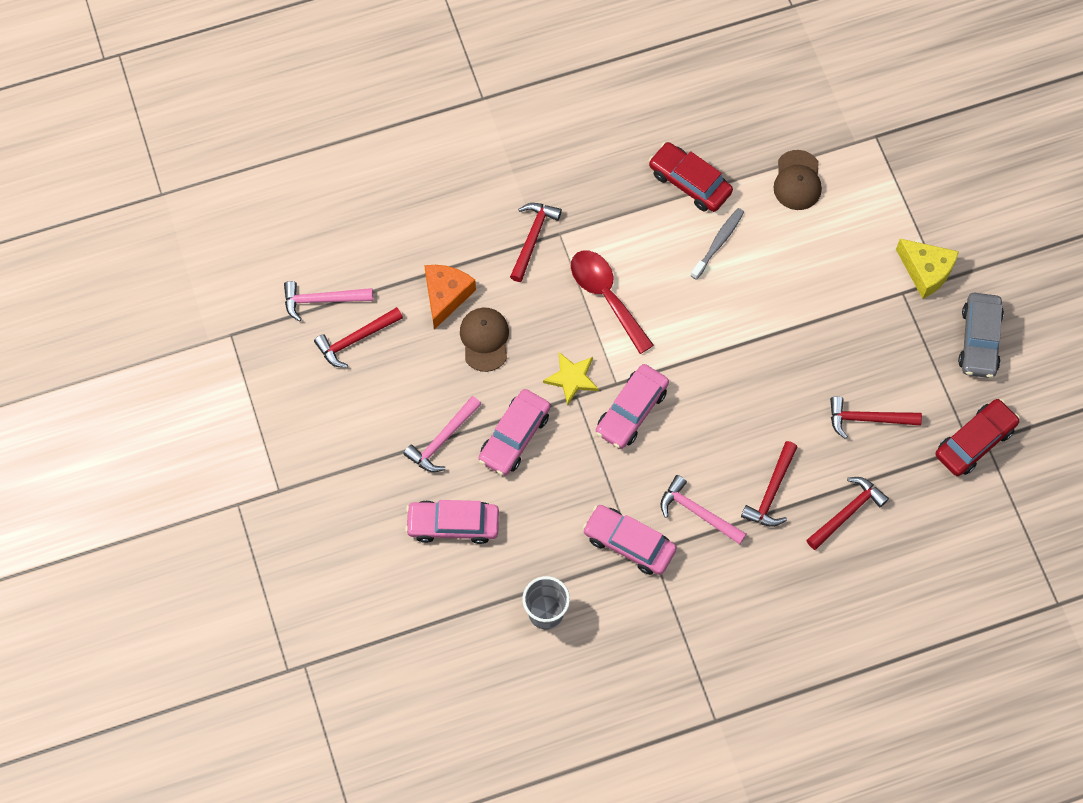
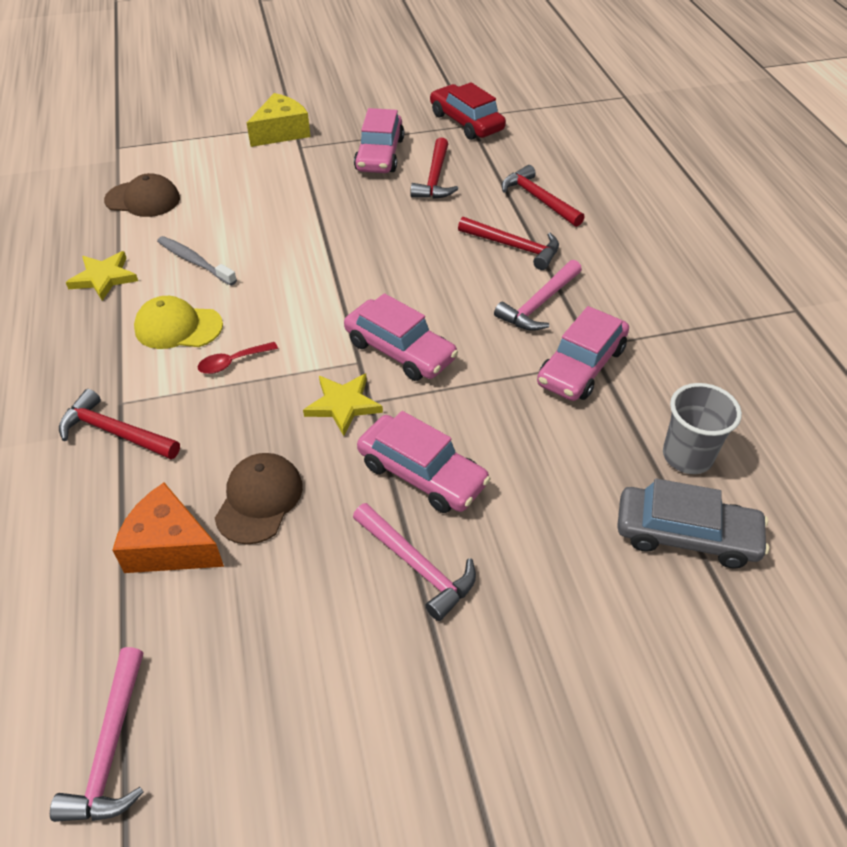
camera: 85 degrees left, 20 degrees down
red hammer [314,307,403,368] -> none
pink car [405,500,499,544] -> pink car moved to [354,108,404,173]
brown cap [460,308,509,372] -> brown cap turned 105 degrees clockwise [215,453,303,544]
red spoon [571,250,654,354] -> red spoon [198,342,278,374], size x0.49
red car [649,142,733,212] -> yellow star [66,251,138,301]
grey car [958,293,1004,378] -> grey car moved to [617,478,769,569]
none -> yellow cap [134,296,223,349]

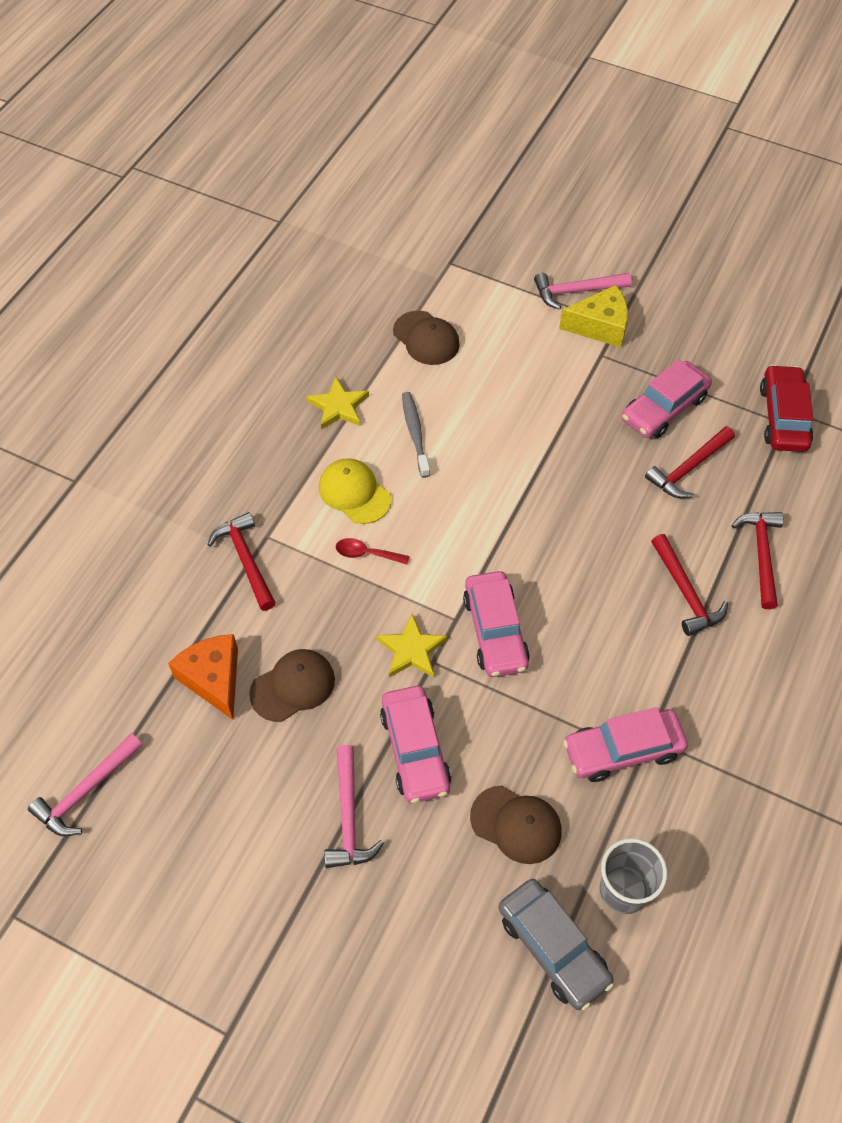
camera: 40 degrees right, 10 degrees up
pink hammer [494,260,582,331] -> pink hammer moved to [534,273,632,310]
none -> brown cap [470,786,562,864]

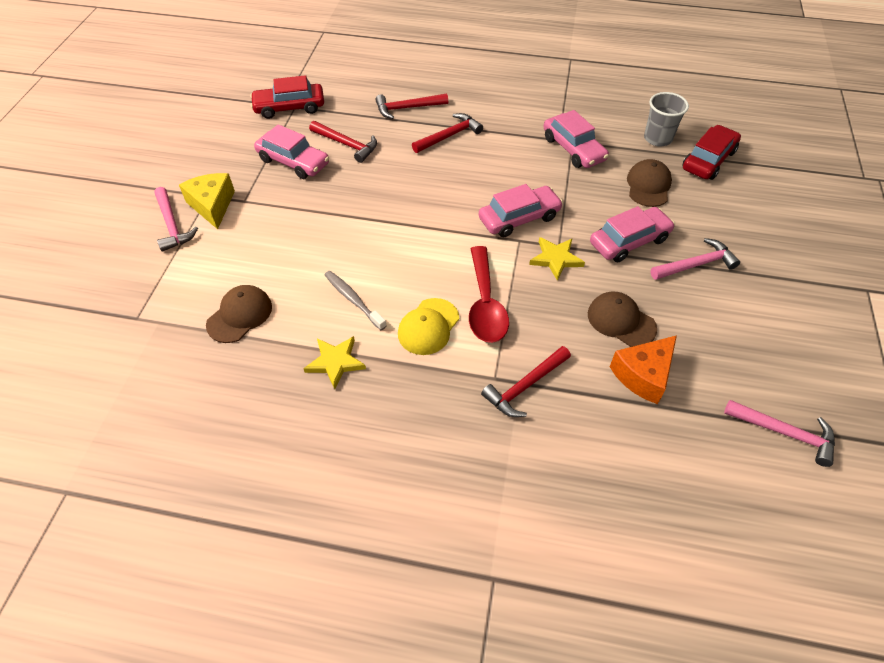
camera: 105 degrees left, 5 degrees down
red spoon [336,538,409,564] -> red spoon [469,246,509,343], size x2.05
grey toothbrush [402,392,430,478] -> grey toothbrush turned 75 degrees clockwise [325,271,387,330]
grey car [499,879,614,1010] -> red car [682,125,741,180]

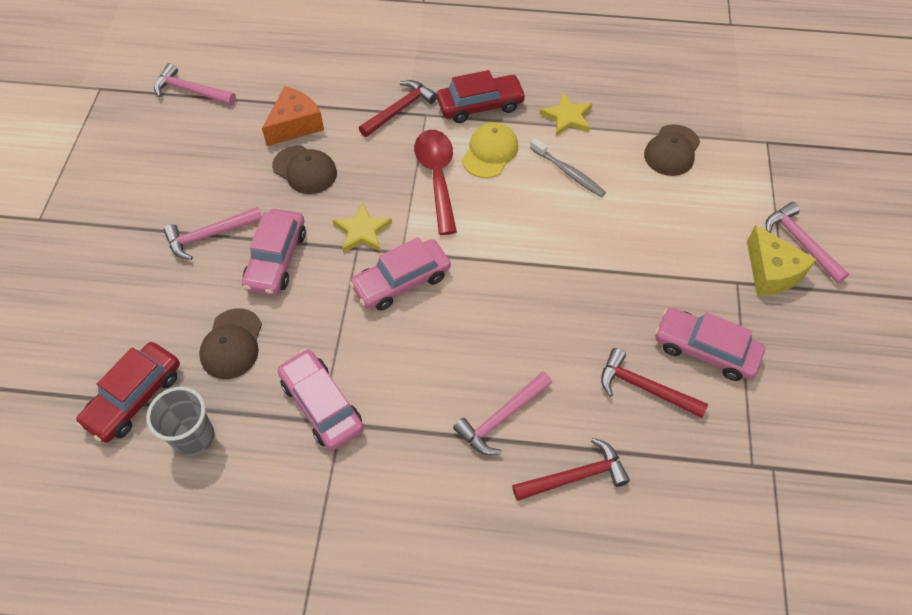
camera: 175 degrees right, 5 degrees up
red car [250,75,324,119] -> red car moved to [437,70,526,123]
red hammer [412,113,483,153] -> pink hammer [453,371,552,455]
pink car [590,206,675,262] -> pink car turned 45 degrees counterclockwise [242,209,306,295]

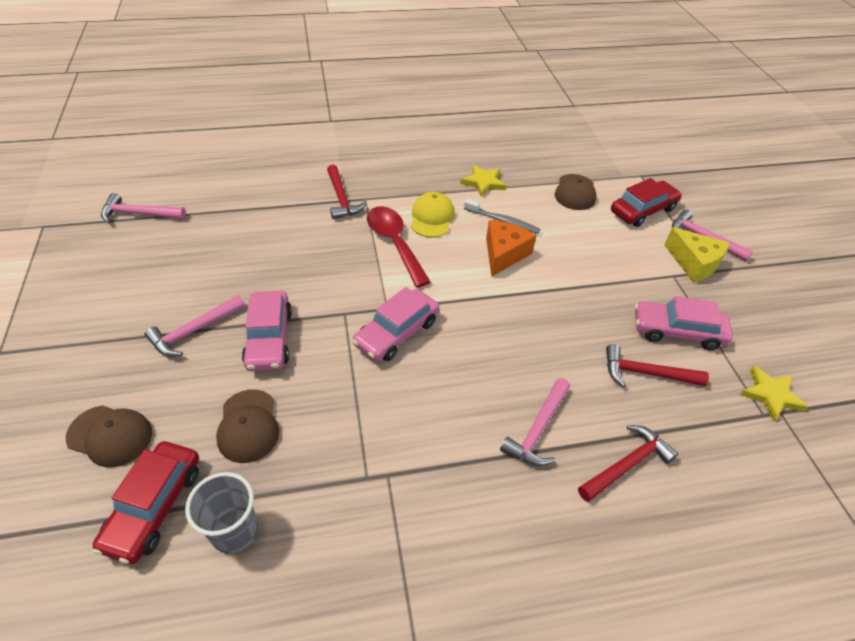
camera: 20 degrees left, 10 degrees down
orange cheese [262,86,324,146] -> orange cheese moved to [486,220,536,277]
brown cap [272,146,337,194] -> brown cap moved to [66,405,152,467]
pink car [278,349,364,450] -> none
yellow star [333,202,392,253] -> yellow star moved to [740,365,809,421]
red hammer [359,80,437,137] -> red hammer turned 135 degrees clockwise [327,165,367,219]
red car [437,70,526,123] -> red car moved to [611,178,682,227]

